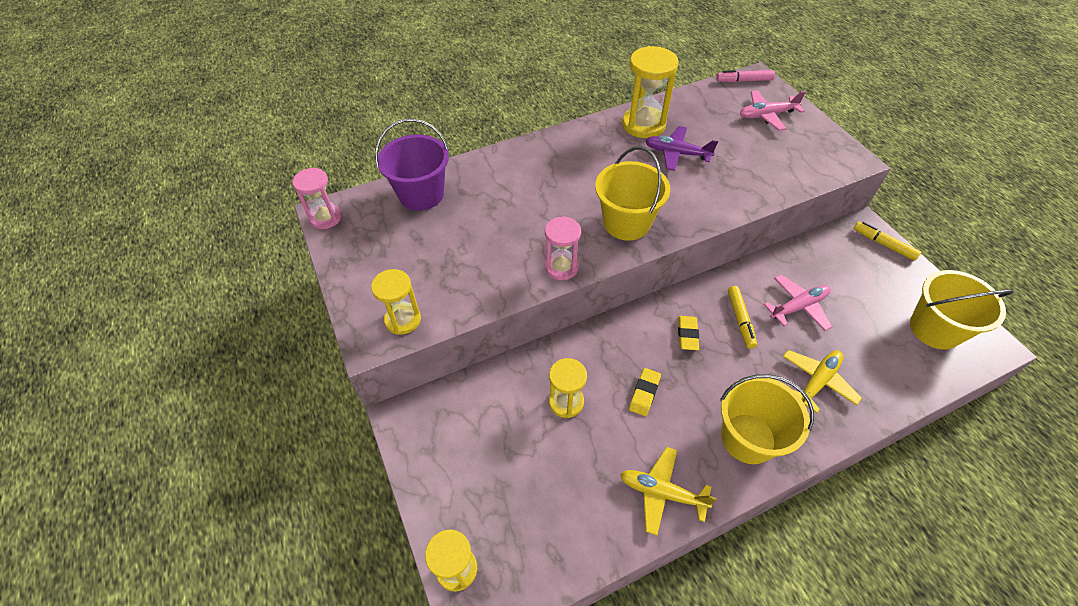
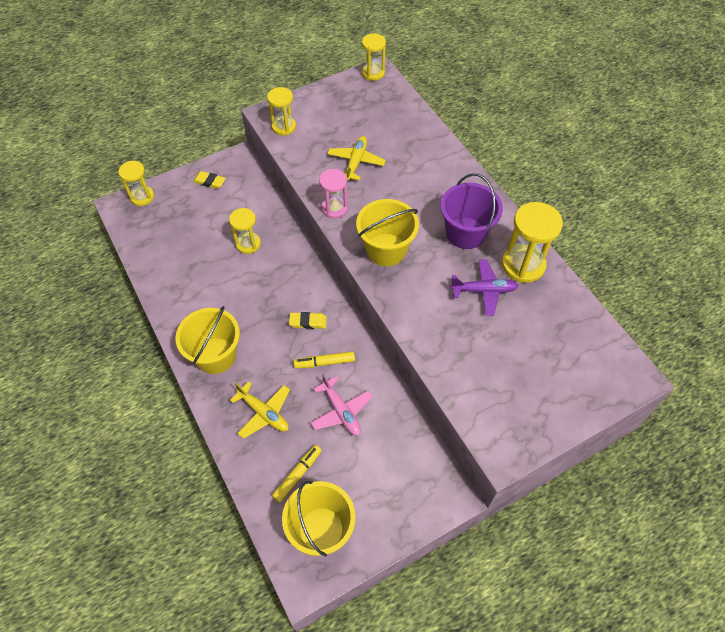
camera: 85 degrees right, 5 degrees up
pink hourglass [292,168,342,229] -> yellow hourglass [362,33,386,81]
purple bucket [375,118,449,211] -> purple bucket moved to [440,173,503,249]
yellow plane [620,447,717,536] -> yellow plane moved to [327,136,386,181]
yellow eraser [629,368,661,416] -> yellow eraser moved to [193,171,226,189]
purple plane [645,126,718,171] -> purple plane turned 75 degrees clockwise [450,259,518,316]
pink marker [716,70,775,82] -> none
pink plane [740,90,806,131] -> none
yellow marker [854,222,921,261] -> yellow marker moved to [272,445,322,502]

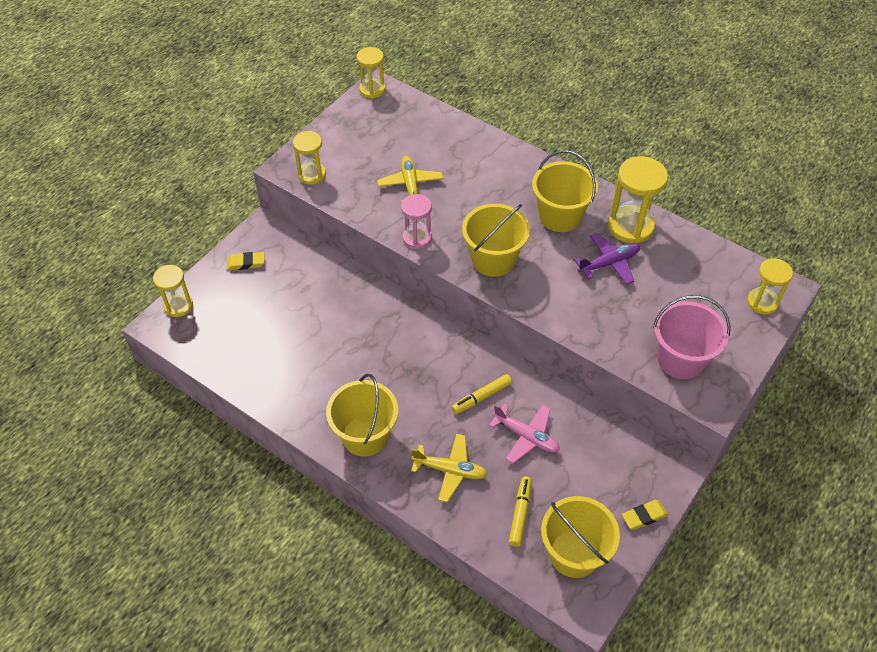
camera: 25 degrees left, 5 degrees down
yellow hourglass [229,208,261,254] -> yellow hourglass moved to [747,258,793,314]
yellow eraser [289,312,327,329] -> yellow eraser moved to [622,500,668,530]
purple bucket [440,173,503,249] -> yellow bucket [532,150,598,232]
none -> pink bucket [653,295,730,379]

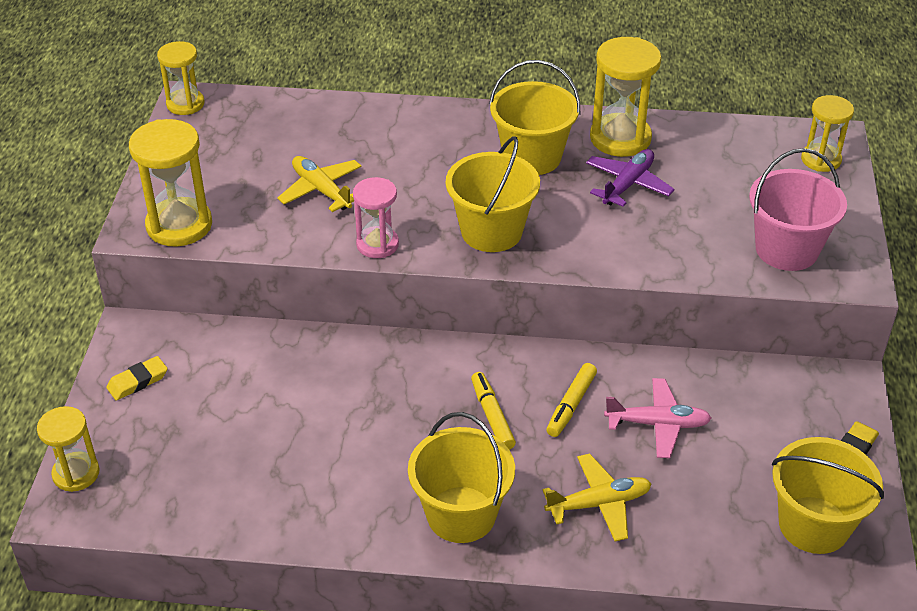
camera: 30 degrees left, 10 degrees down
yellow hourglass [293,131,326,185] -> yellow hourglass [129,119,212,247], size x1.57
yellow marker [509,476,532,547] -> yellow marker moved to [471,372,516,450]

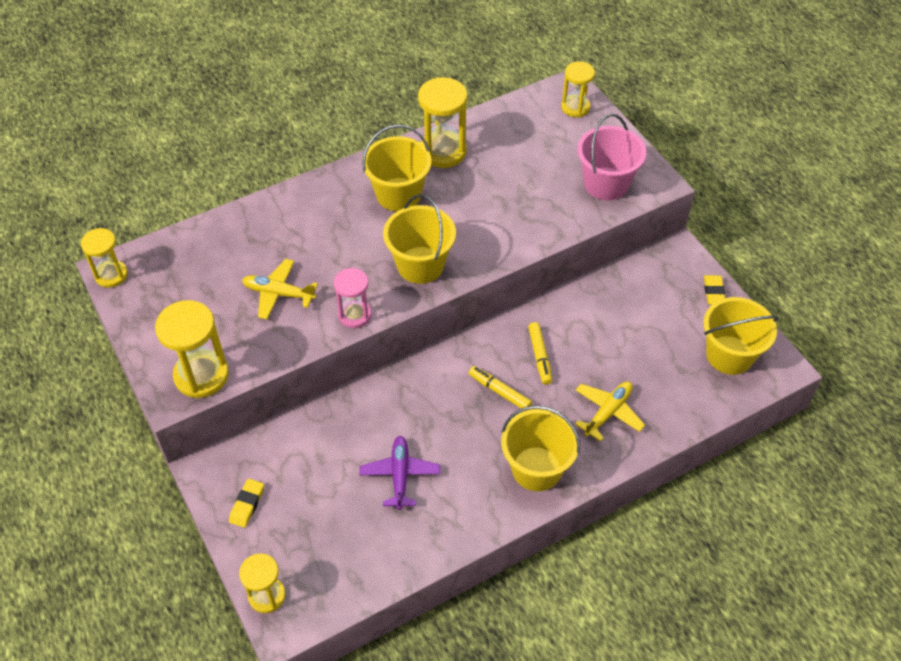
camera: 35 degrees left, 10 degrees up
purple plane [586,149,675,207] -> purple plane moved to [360,436,440,510]
pink plane [604,378,712,458] -> none

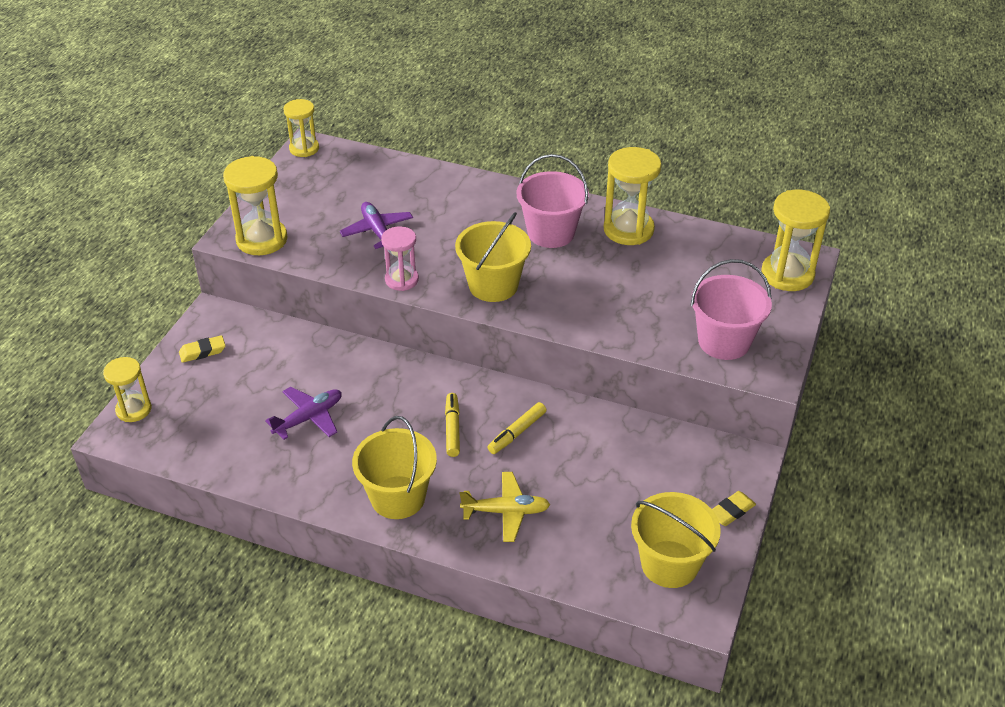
camera: 50 degrees right, 10 degrees down
yellow plane [242,259,318,320] -> purple plane [340,202,413,249]
yellow bucket [362,125,432,211] -> pink bucket [517,154,589,248]
yellow hourglass [561,61,595,117] -> yellow hourglass [761,190,830,291], size x1.57

